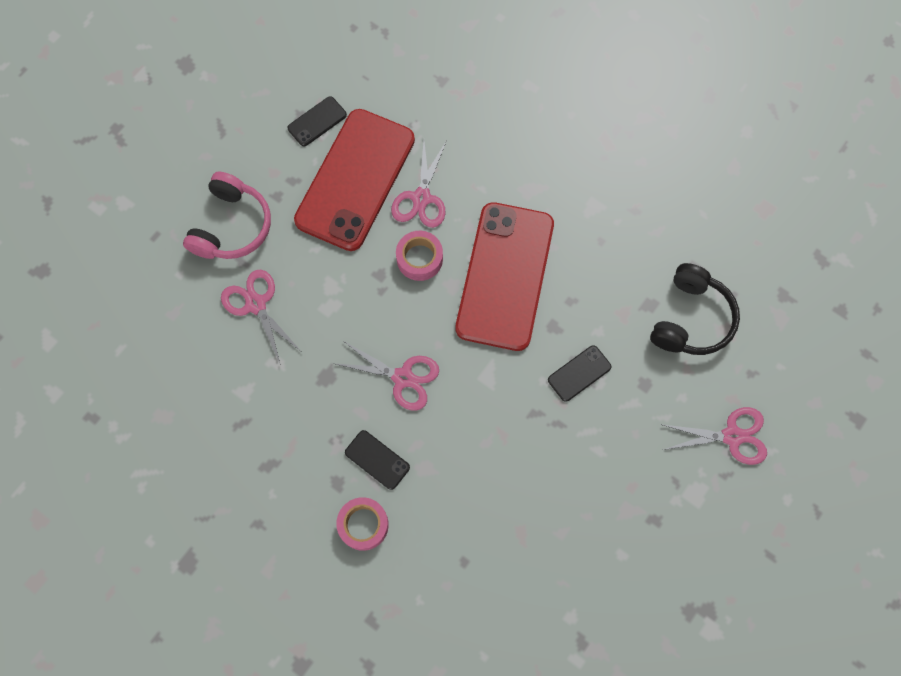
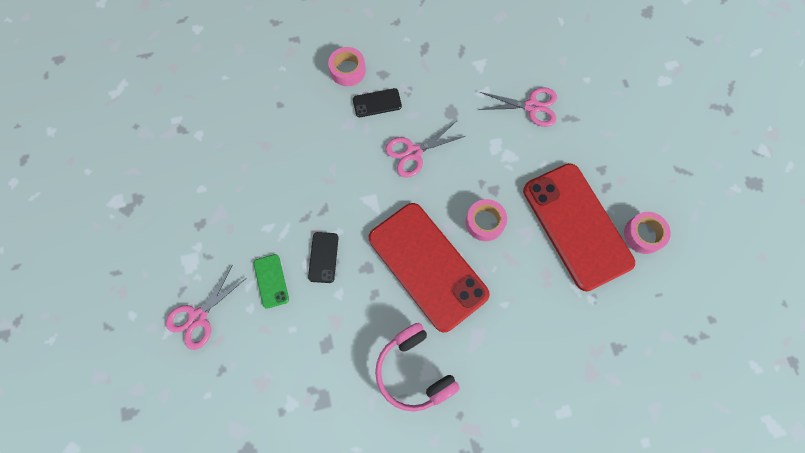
camera: 130 degrees right, 0 degrees up
pink headphones [183,172,271,259] -> pink headphones moved to [375,323,460,412]
black phone [288,96,347,146] -> pink tape [624,212,671,254]
pink scissors [391,140,447,228] -> none
black headphones [650,263,740,355] -> none
none -> green phone [254,254,289,309]

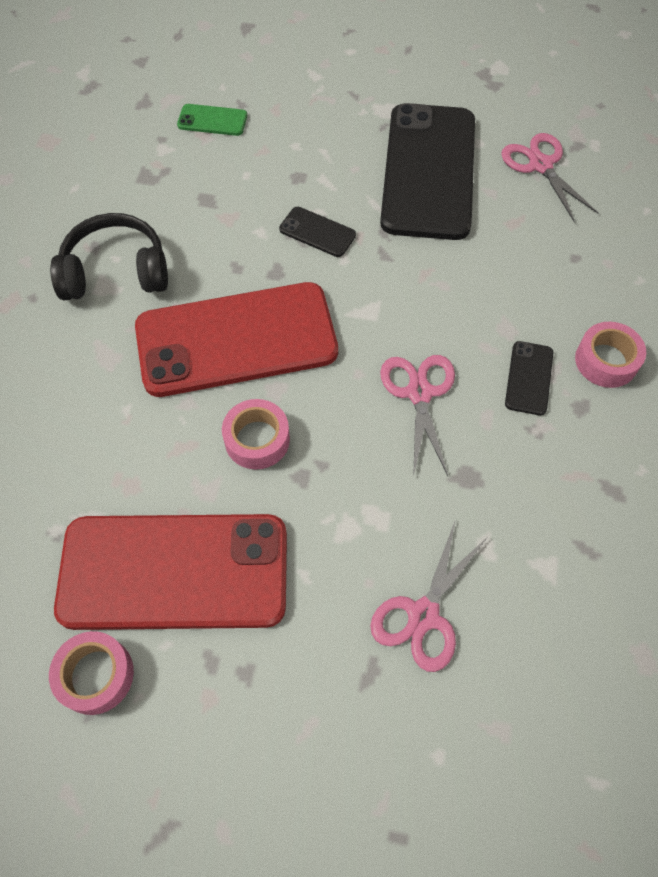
camera: 115 degrees right, 10 degrees down
pink scissors [166,266,247,350] -> pink scissors moved to [501,133,598,222]
green phone [254,254,289,309] -> green phone moved to [177,104,247,136]
pink headphones [375,323,460,412] -> black headphones [50,213,168,300]
none -> black phone [380,103,475,240]

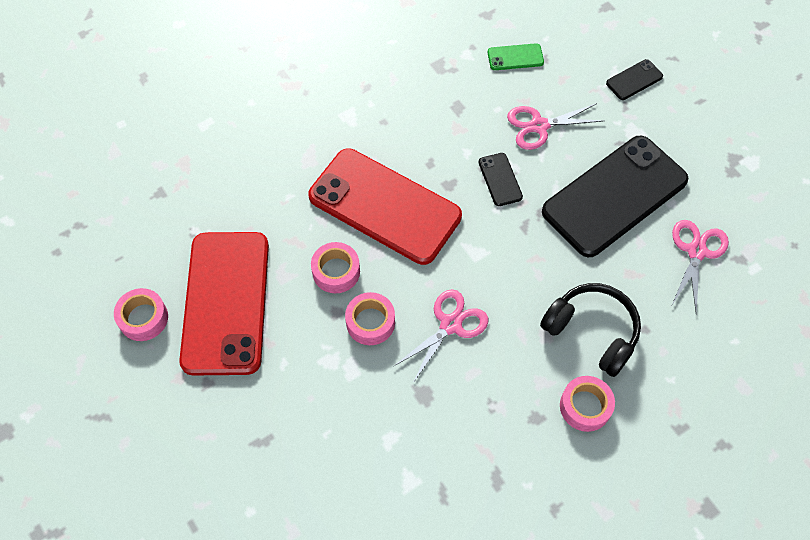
camera: 45 degrees right, 0 degrees up
black headphones [50,213,168,300] -> black headphones moved to [540,283,641,377]
red phone [54,514,287,630] -> red phone turned 45 degrees clockwise [179,232,269,375]
green phone [177,104,247,136] -> green phone turned 60 degrees counterclockwise [488,43,544,70]
pink scissors [370,522,487,672] -> pink scissors moved to [507,103,604,150]
black phone [505,341,553,415] -> black phone moved to [606,59,663,100]
none -> pink tape [345,292,395,345]

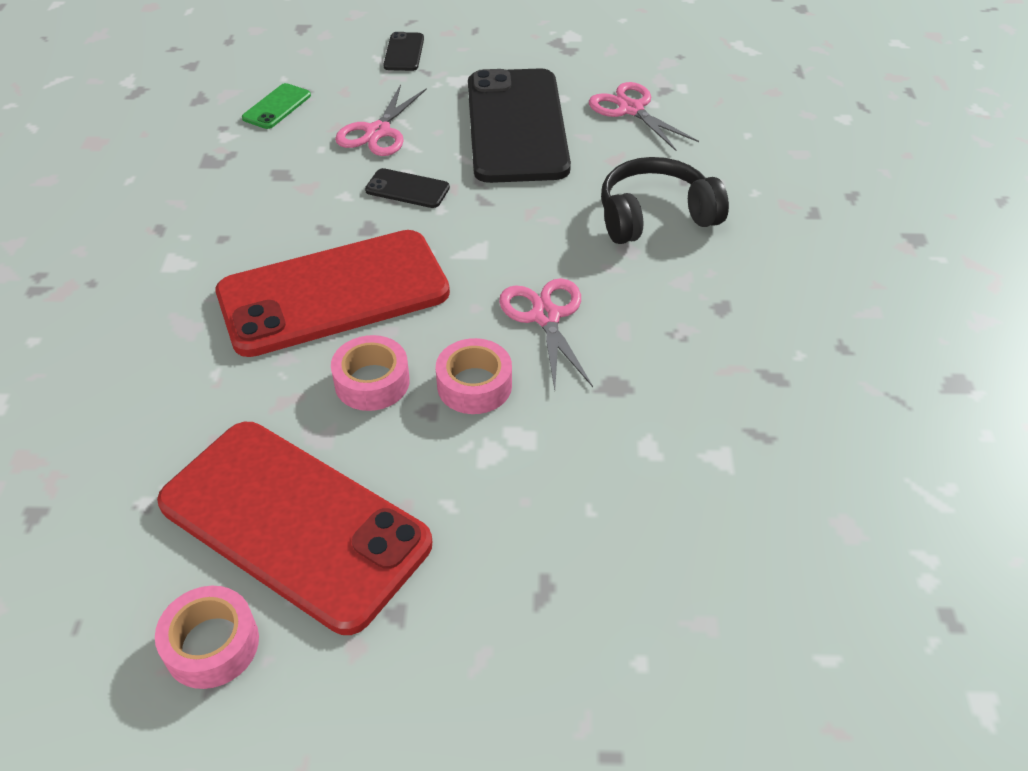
camera: 55 degrees left, 15 degrees down
pink tape [560,376,615,432] -> none

